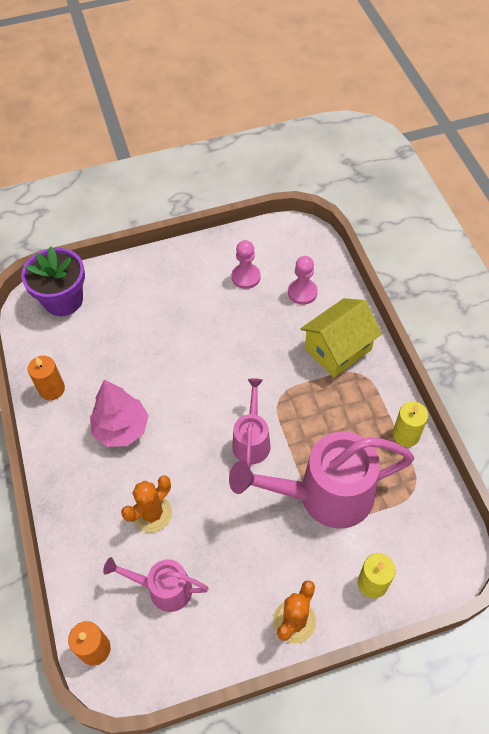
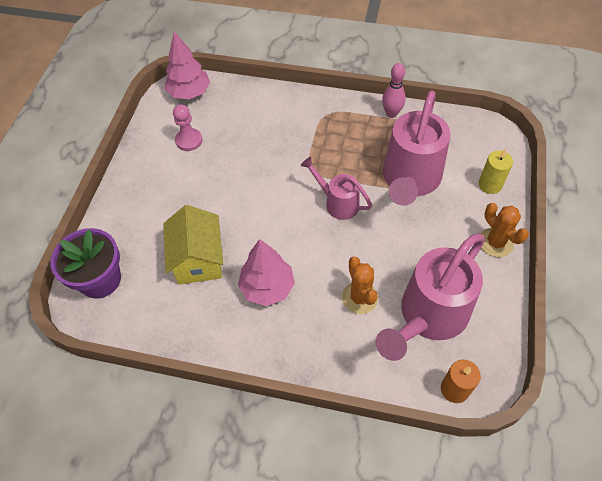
camera: 60 degrees left, 0 degrees up
orange candle [28,356,65,400] -> none
pink watering can [103,557,209,612] -> pink watering can [376,233,484,361], size x1.85
pink pawn [288,256,318,305] -> none
yellow house [300,298,382,377] -> yellow house moved to [163,205,223,285]
yellow candle [393,401,428,447] -> pink bowling pin [382,63,406,118]
none -> pink tree [165,31,210,99]

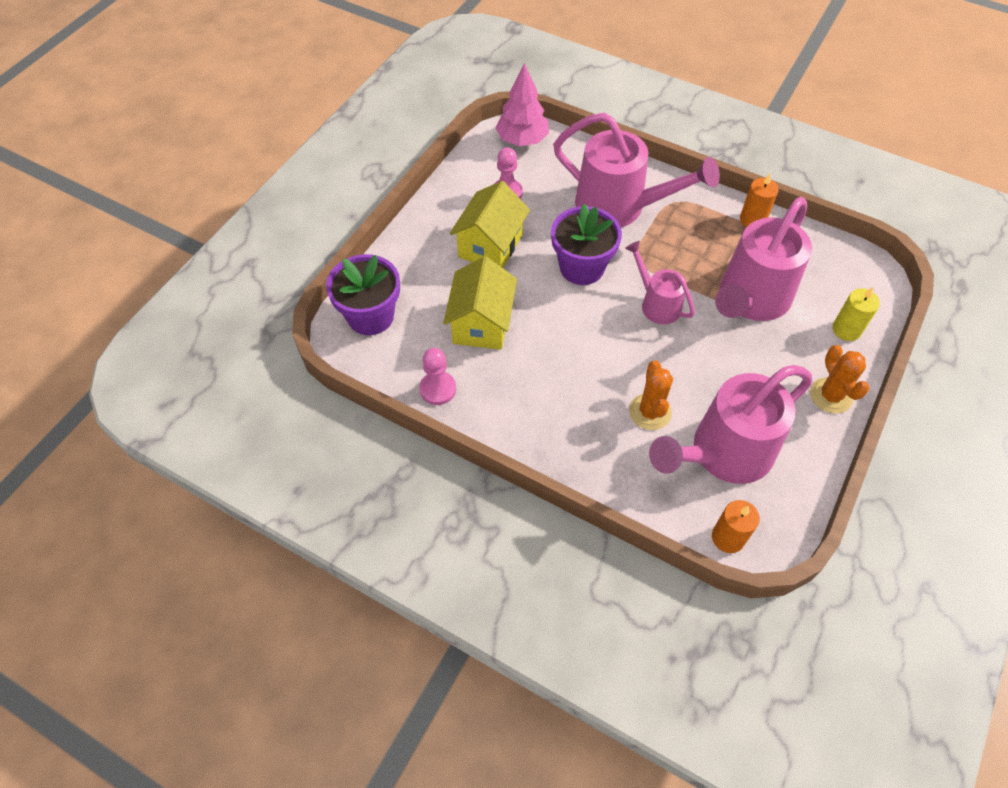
camera: 15 degrees right, 0 degrees up
pink tree [238,239,295,306] -> none
pink bowling pin [382,63,406,118] -> orange candle [740,174,779,227]
none -> pink pawn [419,348,456,405]
none -> yellow house [450,181,530,268]
none -> purple flower pot [551,204,622,285]
none -> pink watering can [553,113,720,227]

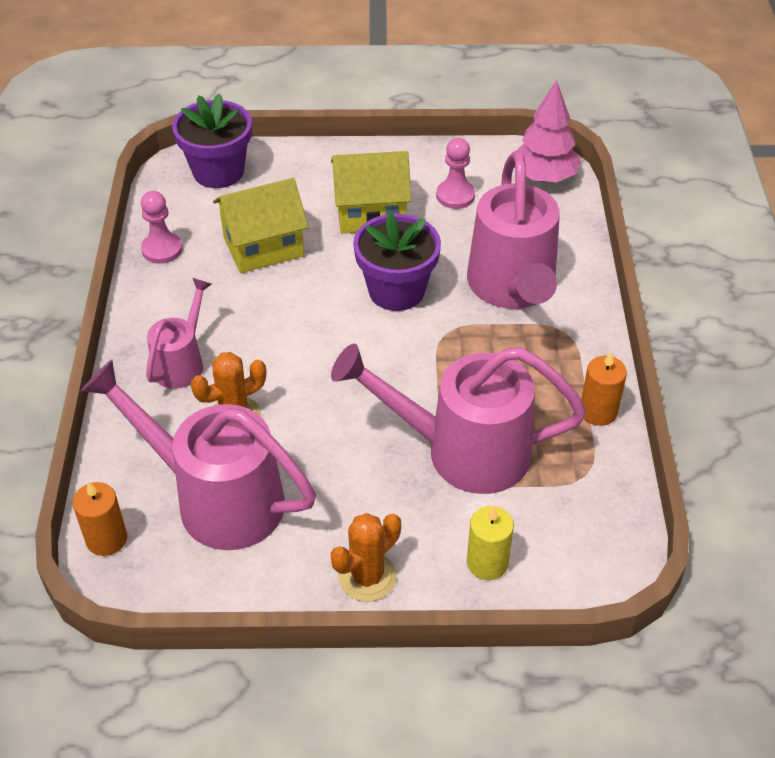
camera: 60 degrees right, 10 degrees down
pink watering can [625,241,695,324] -> pink watering can moved to [146,278,212,389]

